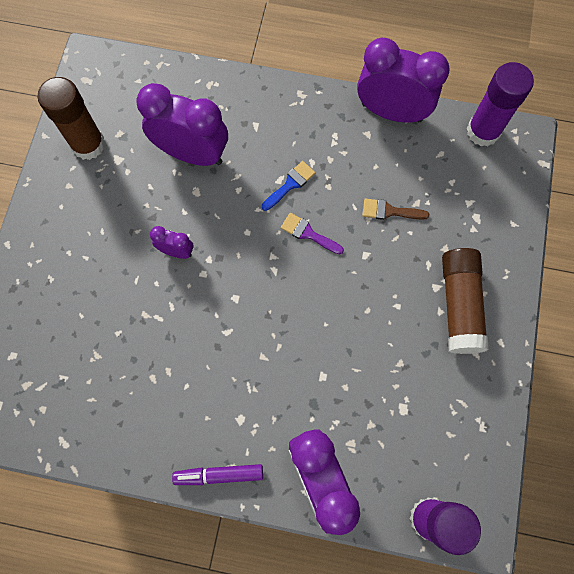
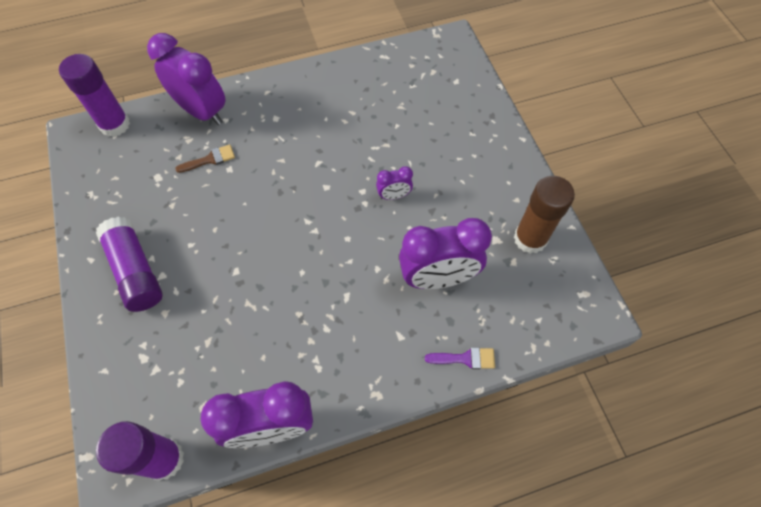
camera: 150 degrees right, 10 degrees down
purple marker [172,464,263,485] -> none
blue brush [262,161,315,211] -> none
purple brush [281,213,344,255] -> purple brush moved to [425,348,495,369]
brown brush [363,199,429,220] -> brown brush moved to [175,145,235,173]
brown glue stick [442,248,489,354] -> purple glue stick [96,217,163,312]

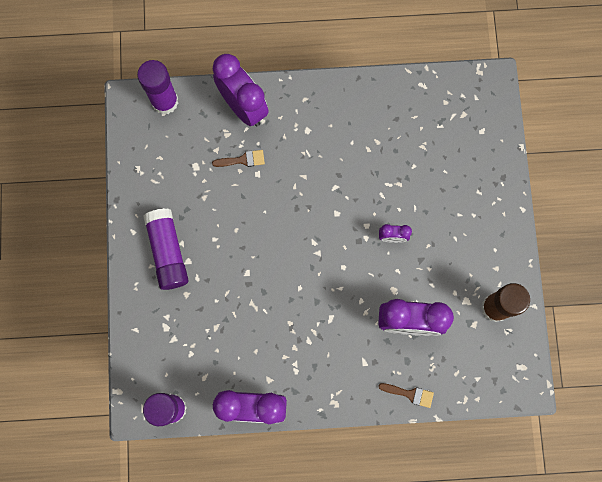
camera: 15 degrees right, 15 degrees up
purple brush [425,348,495,369] -> brown brush [378,383,434,408]

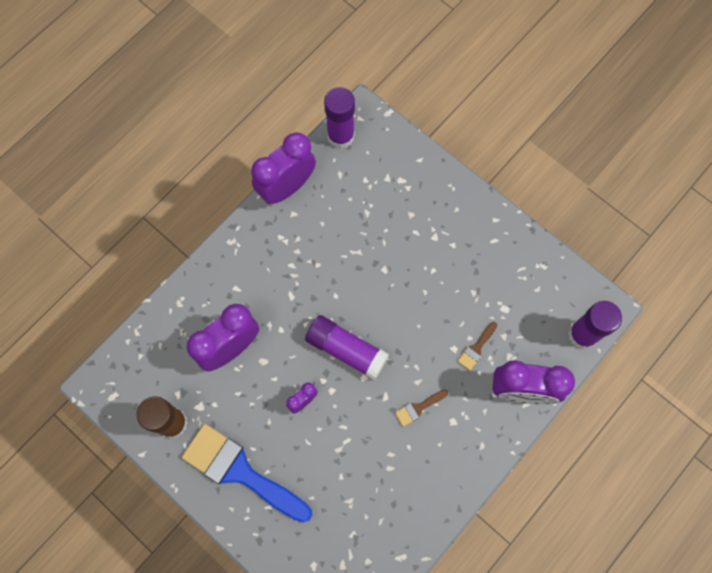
camera: 135 degrees right, 5 degrees down
purple glue stick [143,208,189,290] -> purple glue stick moved to [305,315,389,381]
brown brush [378,383,434,408] -> brown brush moved to [395,390,448,427]
none -> blue brush [182,424,312,523]

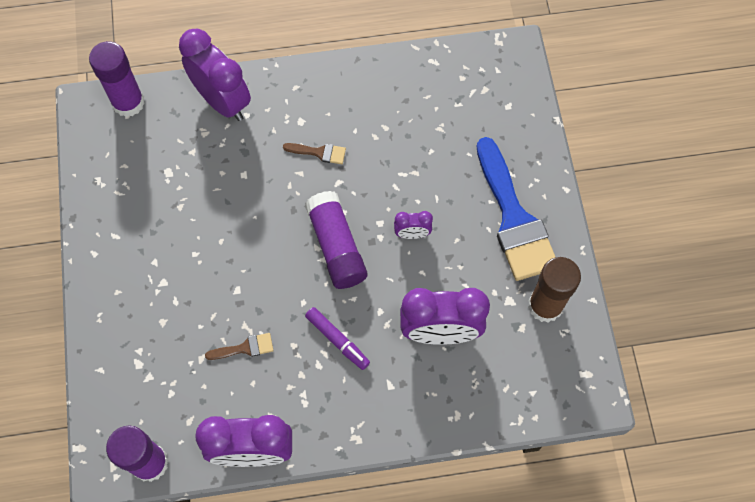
camera: 140 degrees left, 5 degrees down
brown brush [457,322,497,371] -> brown brush moved to [205,333,274,360]
none -> purple marker [305,307,370,370]

